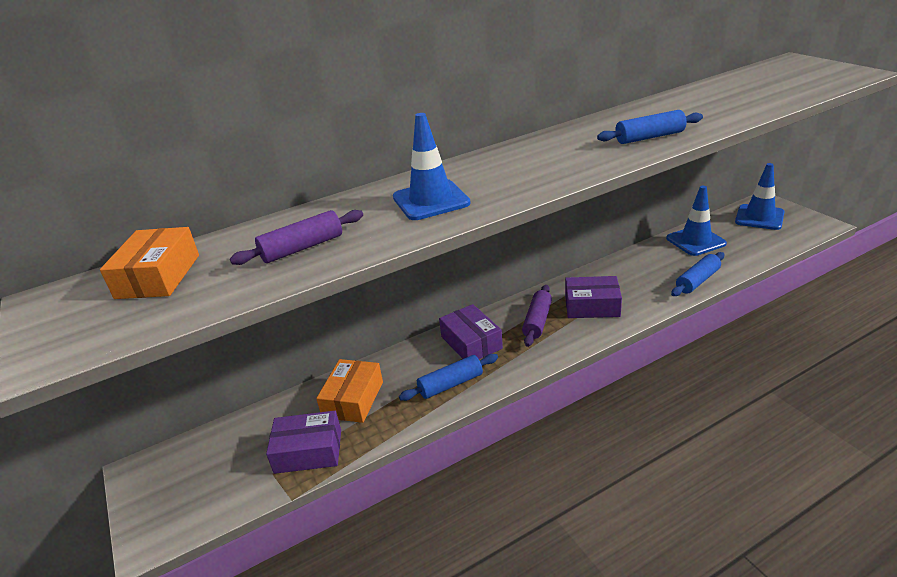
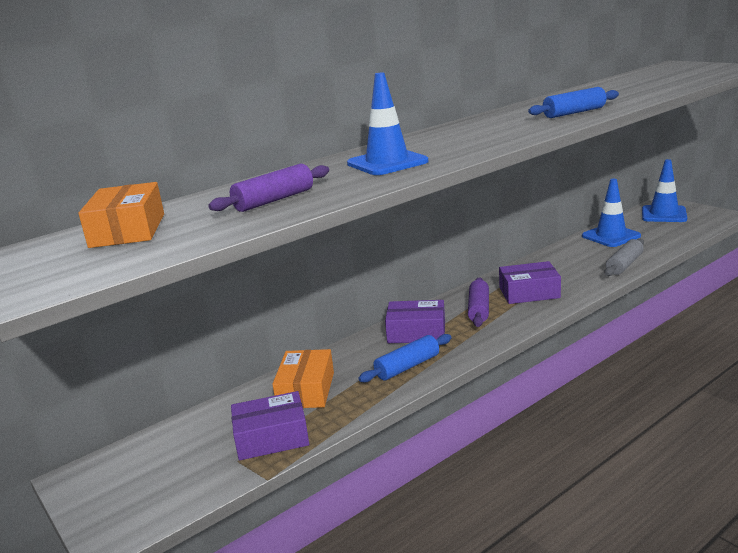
camera: 10 degrees left, 10 degrees down
purple box [439,304,503,359] -> purple box turned 45 degrees counterclockwise [385,300,445,343]
blue rolling pin [671,252,724,296] -> grey rolling pin [605,239,644,276]

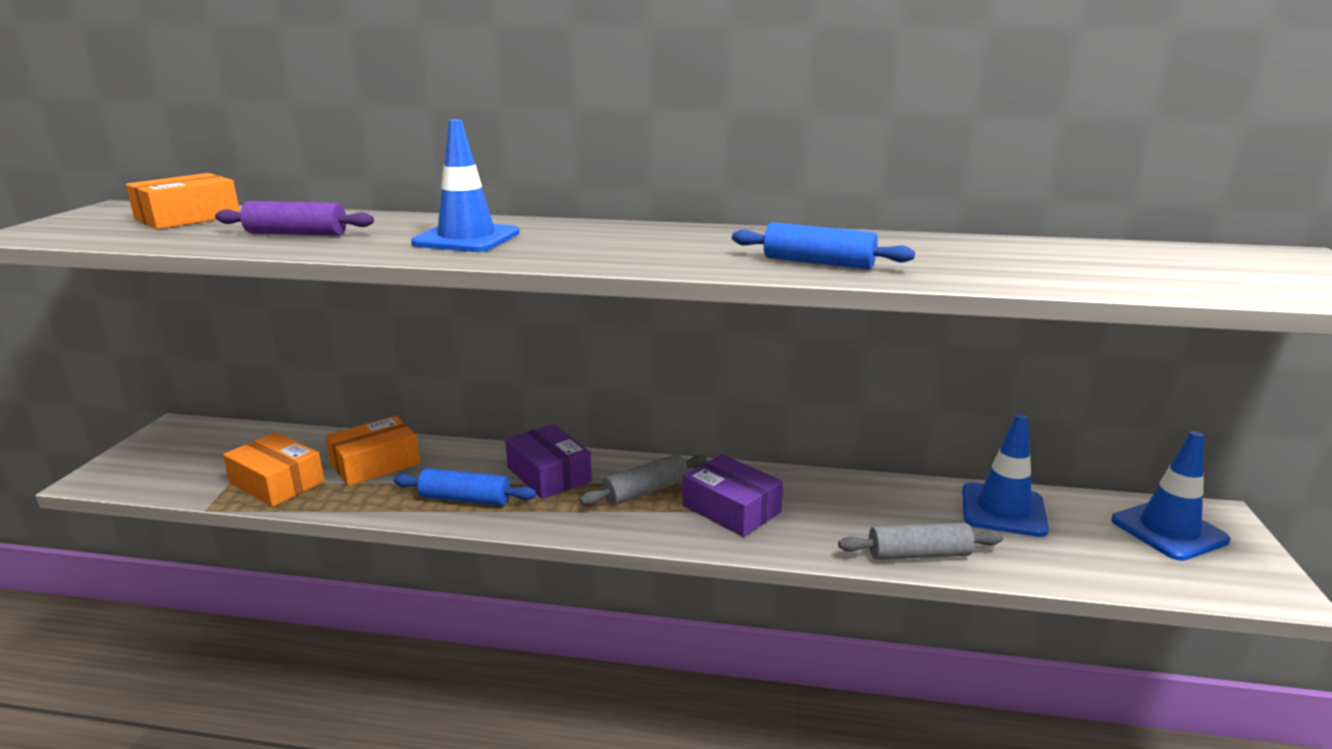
camera: 45 degrees right, 0 degrees up
purple box [231,391,309,460] -> orange box [223,432,325,507]
purple rolling pin [468,277,489,327] -> grey rolling pin [579,454,707,506]

